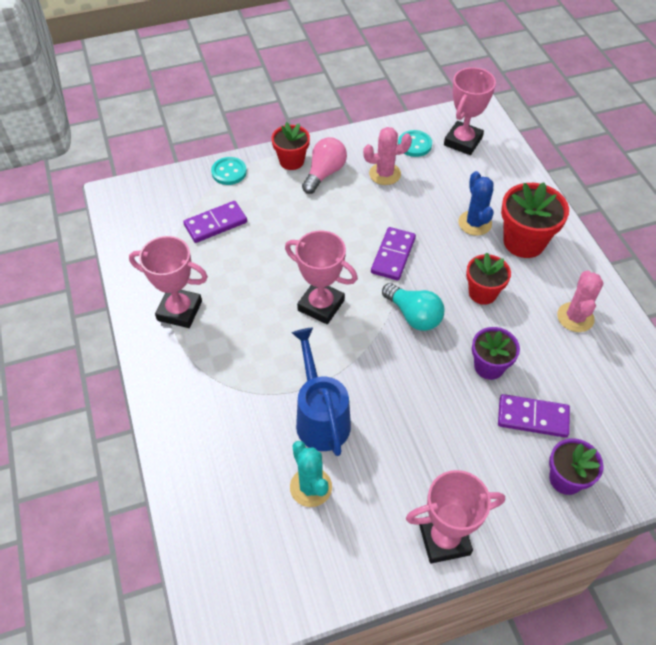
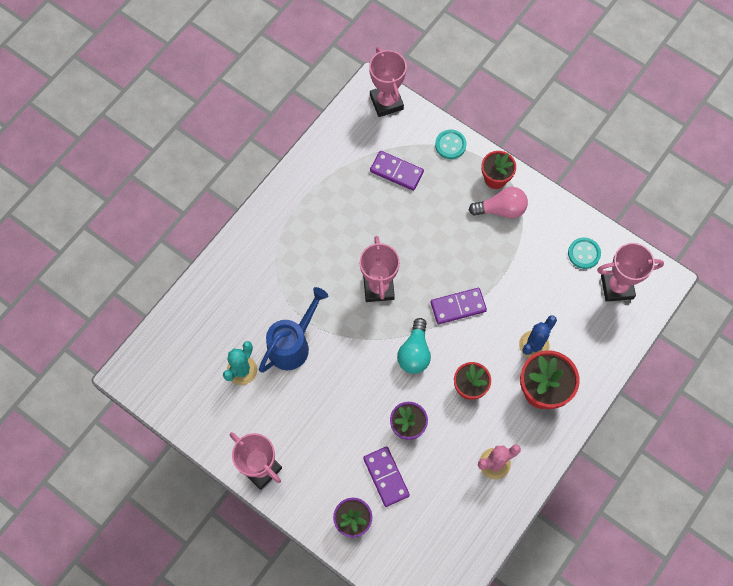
camera: 55 degrees right, 15 degrees up
pink trophy [129,236,208,328] -> pink trophy moved to [369,47,407,117]
pink cactus [363,127,412,185] -> none

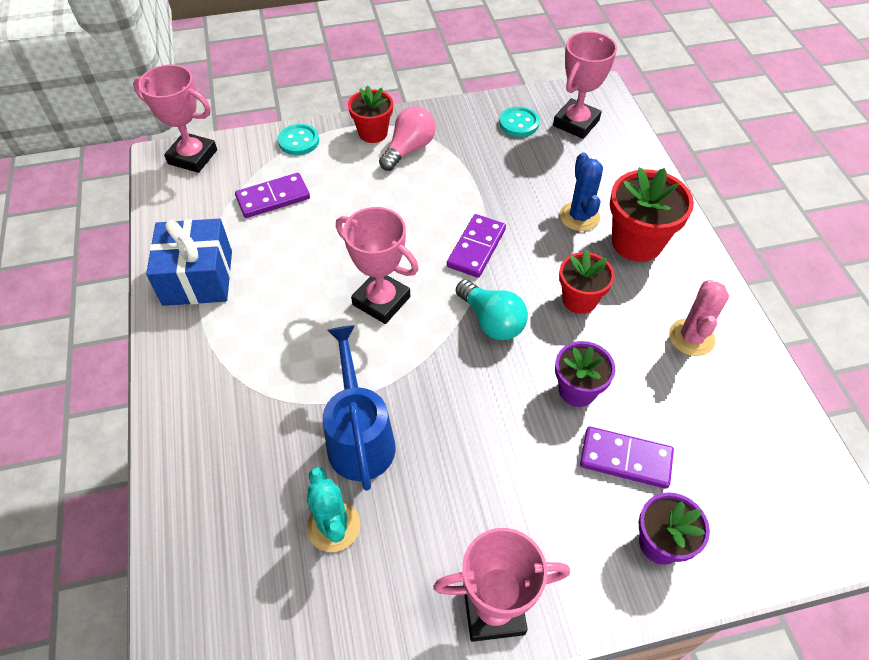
camera: 50 degrees left, 15 degrees down
none -> blue gift [146,219,232,306]

